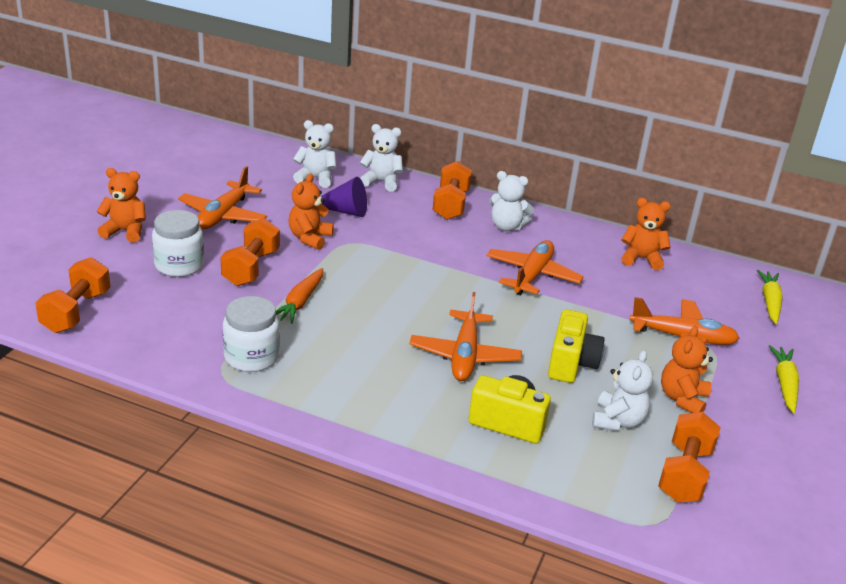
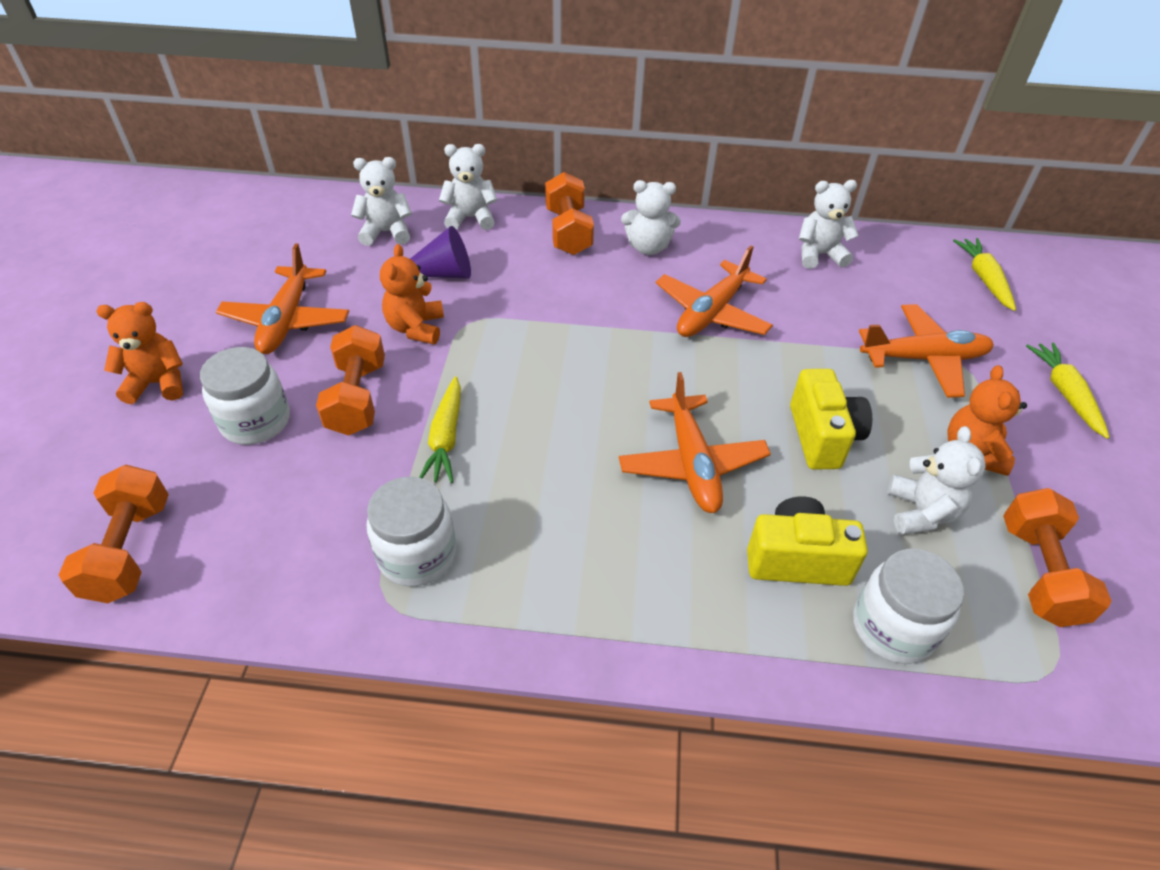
camera: 15 degrees left, 15 degrees up
orange carrot [276,268,323,324] -> yellow carrot [419,376,461,483]
orange plane [486,240,584,296] -> orange plane turned 150 degrees counterclockwise [656,245,773,337]
orange teddy bear [621,198,671,270] -> white teddy bear [799,180,859,269]
none -> white jar [853,549,964,664]

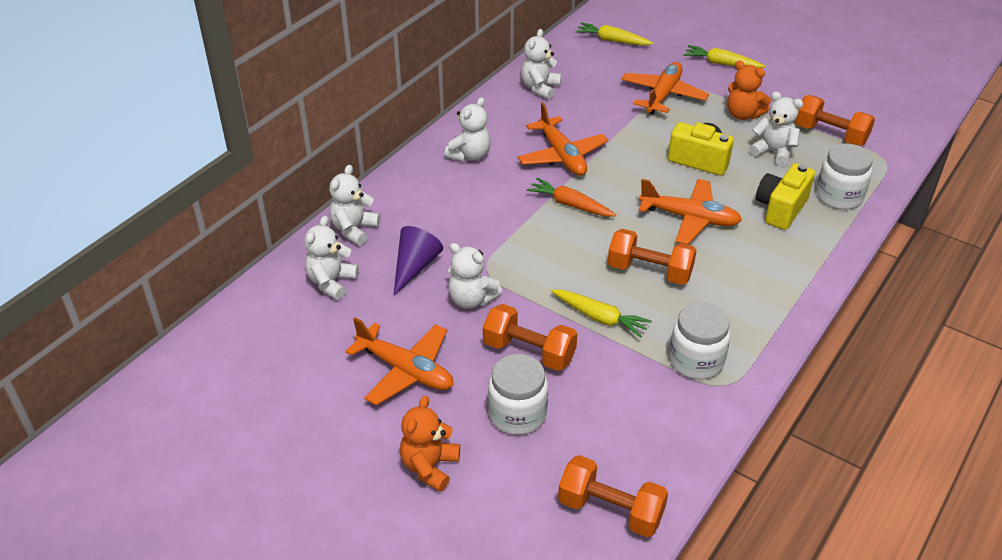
camera: 60 degrees left, 5 degrees down
orange teddy bear [380,244,444,344] -> white teddy bear [448,243,502,309]
orange dumbbell [545,172,594,255] -> orange dumbbell moved to [608,229,697,285]
none -> orange carrot [527,178,616,216]

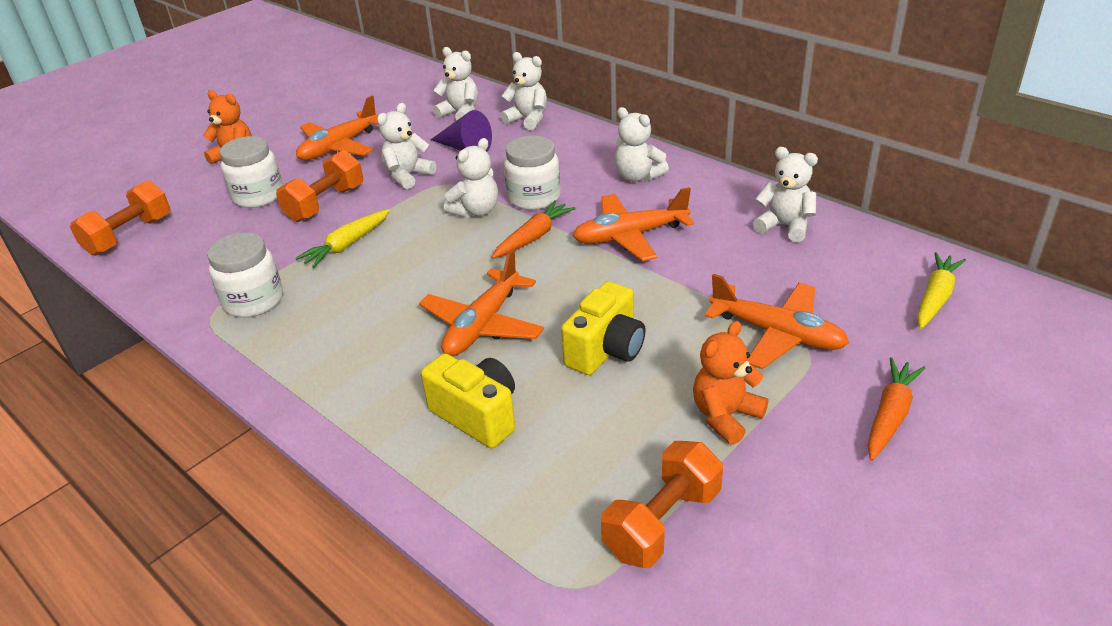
camera: 100 degrees right, 5 degrees down
orange dumbbell [608,229,697,285] -> none
yellow carrot [684,45,766,68] -> orange carrot [867,358,925,461]
white teddy bear [749,91,803,166] -> white teddy bear moved to [444,138,498,218]
white jar [816,144,873,210] -> white jar moved to [504,136,561,210]

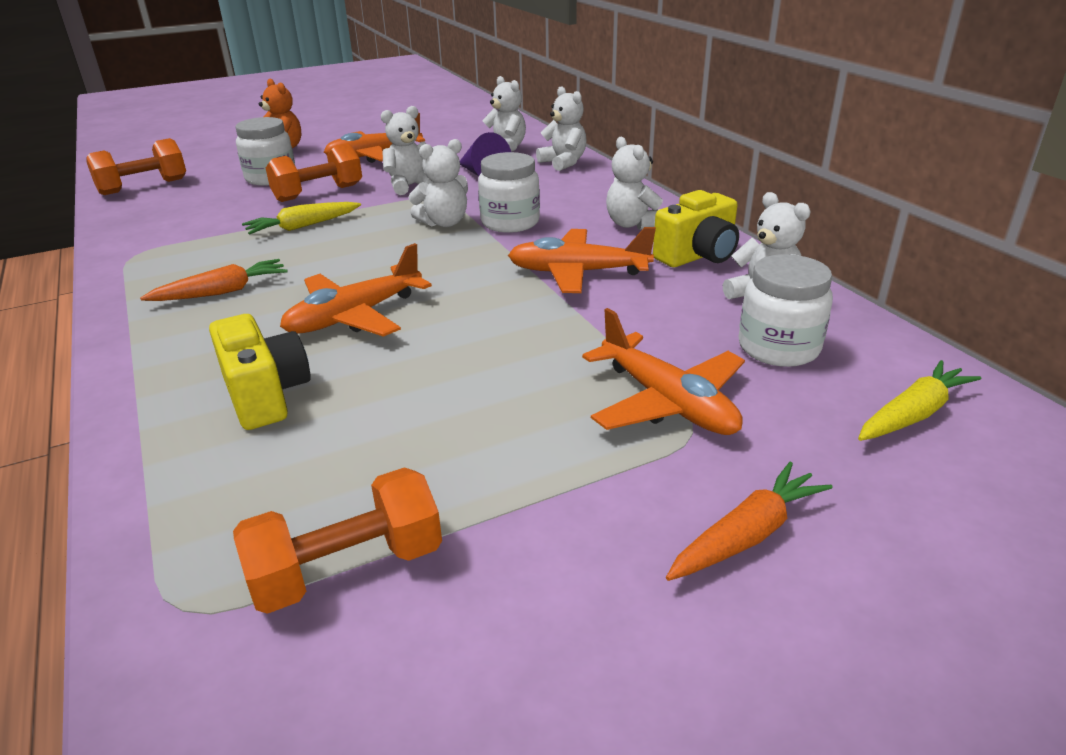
camera: 20 degrees right, 5 degrees down
white jar [207,233,283,318] -> white jar moved to [738,254,833,367]
orange carrot [492,200,576,259] -> orange carrot moved to [140,259,288,301]
yellow camera [561,281,646,375] -> yellow camera moved to [653,190,739,267]
orange teddy bear [693,321,768,445] -> none

